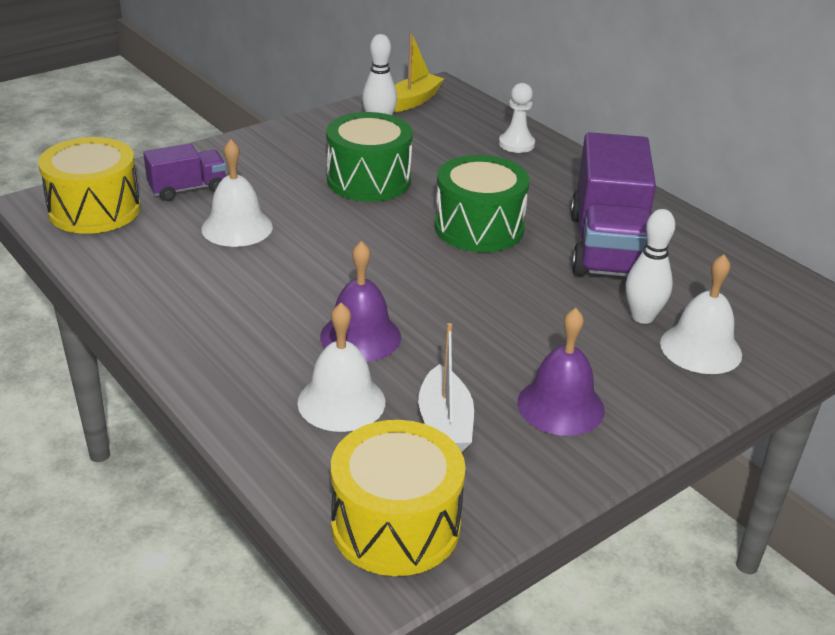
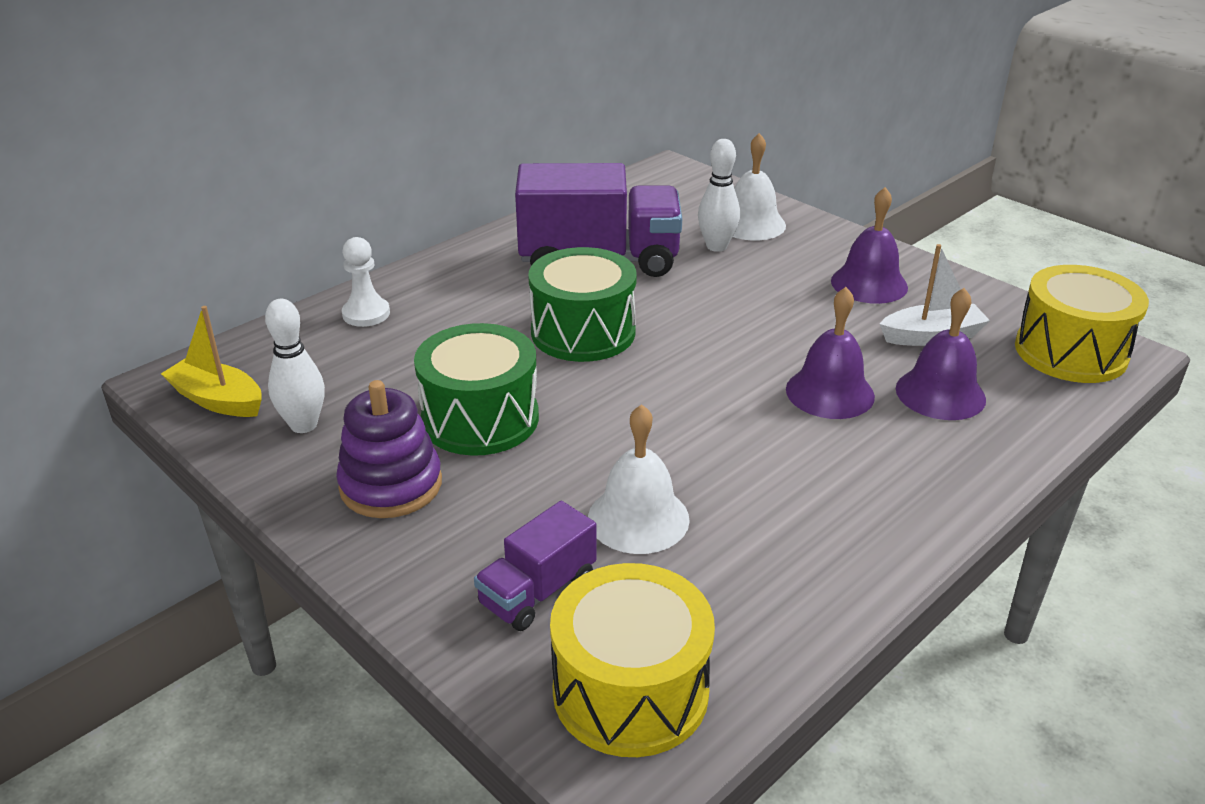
camera: 95 degrees left, 0 degrees up
purple truck [143,143,226,201] -> purple truck turned 105 degrees counterclockwise [474,501,597,631]
white bell [298,303,385,432] -> purple bell [896,288,986,420]
none -> purple stacking toy [336,380,442,518]

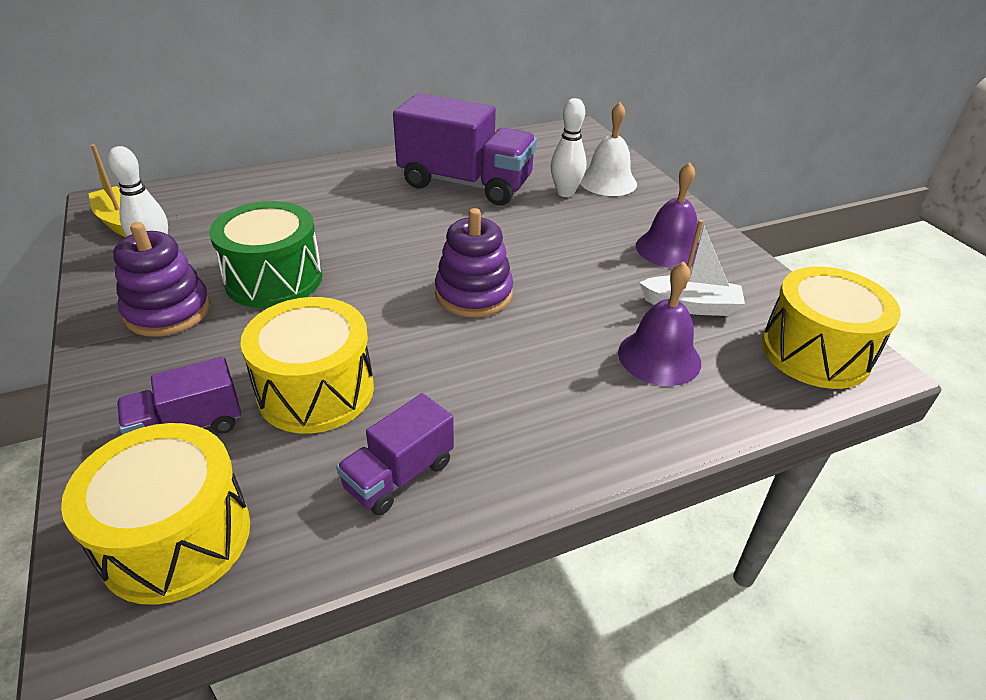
camera: 20 degrees right, 5 degrees up
white pawn [342,237,390,327] -> none
green drum [528,247,637,362] -> none
white bell [588,404,690,554] -> yellow drum [240,297,374,434]
purple bell [786,287,875,419] -> none
none -> purple truck [336,393,454,516]
none -> purple stacking toy [435,208,513,317]

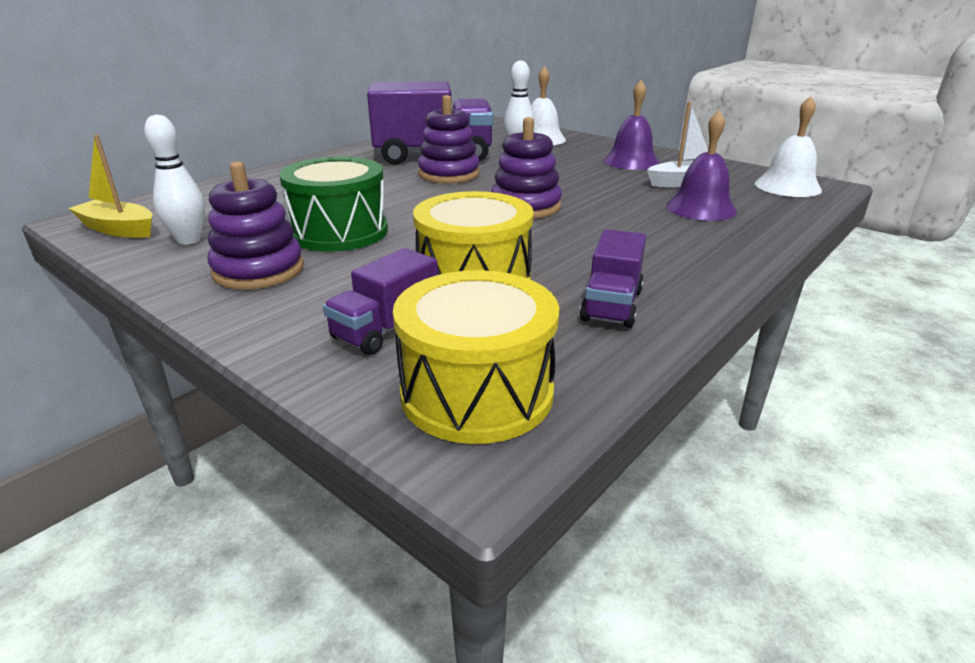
camera: 25 degrees left, 10 degrees down
yellow drum [762,267,901,389] -> white bell [755,96,822,197]
none -> purple stacking toy [418,95,480,183]

